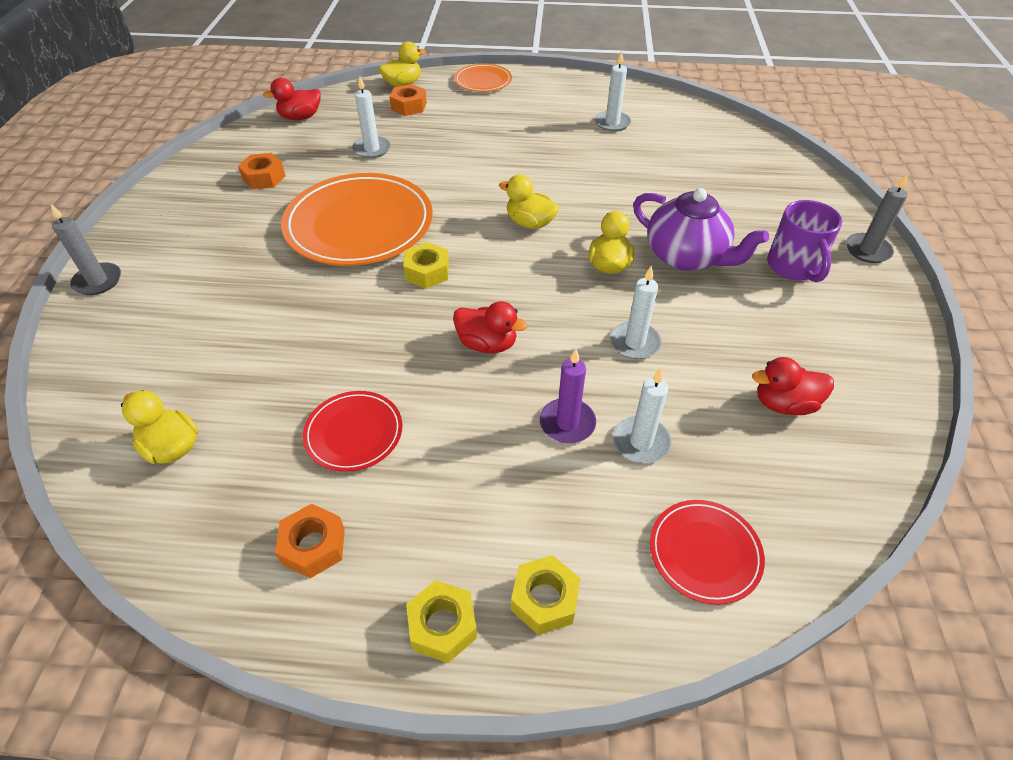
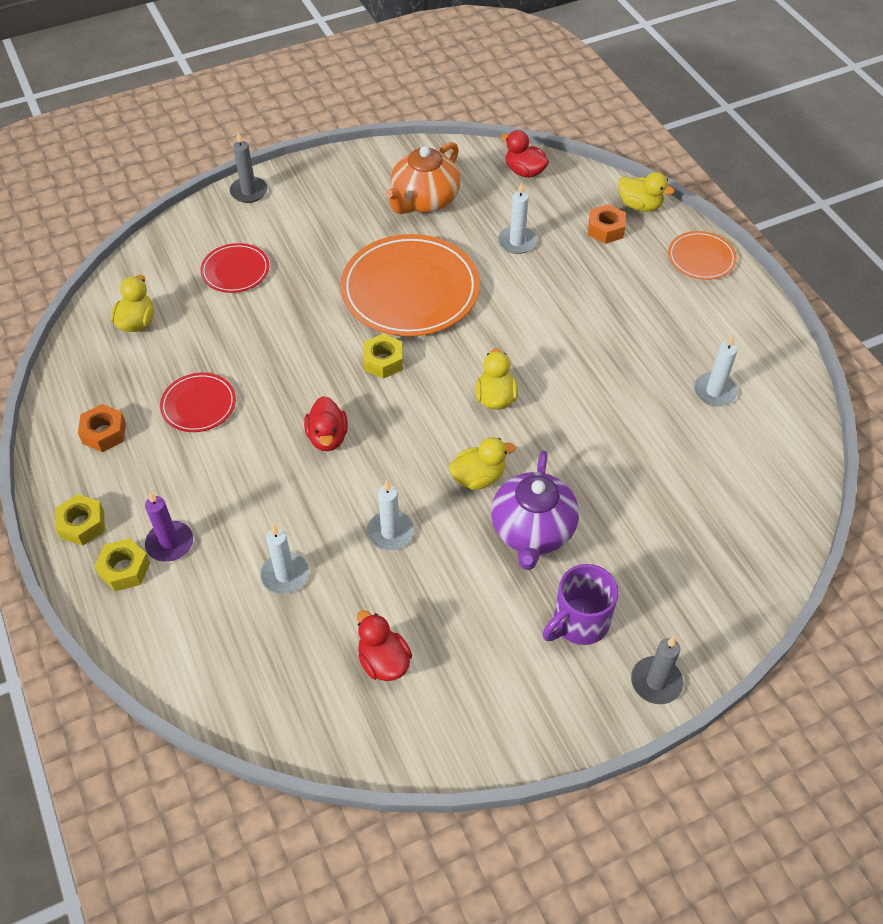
camera: 60 degrees right, 5 degrees up
orange nut [238,153,286,189] -> orange teapot [385,142,460,214]
purple candle [540,348,596,443] -> purple candle moved to [145,492,193,562]
red plate [650,500,765,605] -> red plate moved to [200,243,269,293]

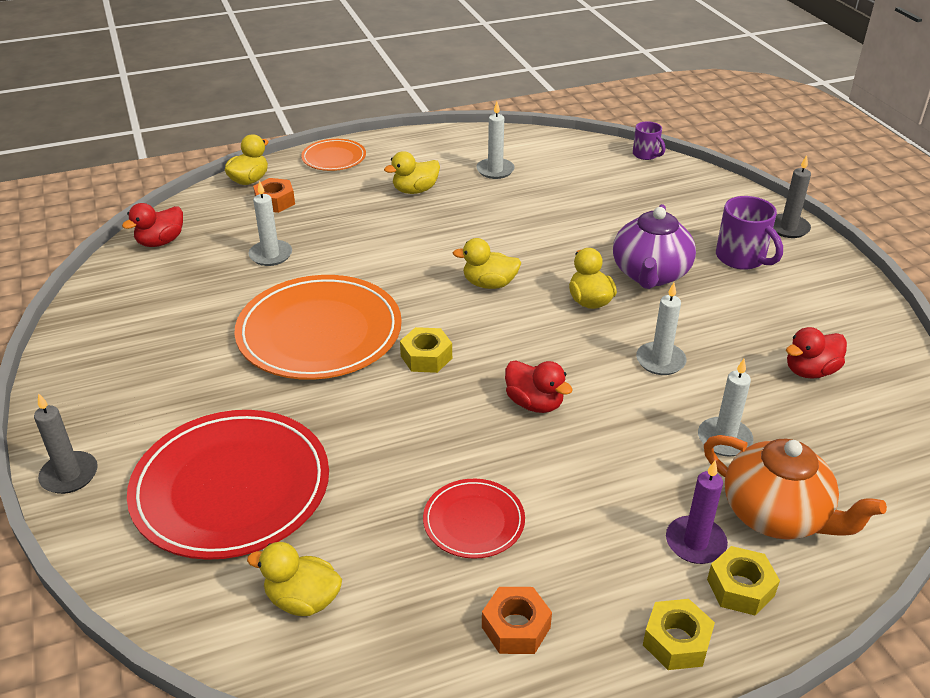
camera: 85 degrees left, 15 degrees down
red plate [200,243,269,293] -> red plate [127,410,329,560], size x2.00
red duck [304,396,348,451] -> red duck turned 45 degrees clockwise [505,361,573,413]
orange teapot [385,142,460,214] -> orange teapot moved to [704,435,887,540]
purple teapot [491,451,579,570] -> purple teapot turned 90 degrees clockwise [613,204,696,289]
none -> yellow duck [384,151,440,194]
none -> purple mug [633,121,665,160]

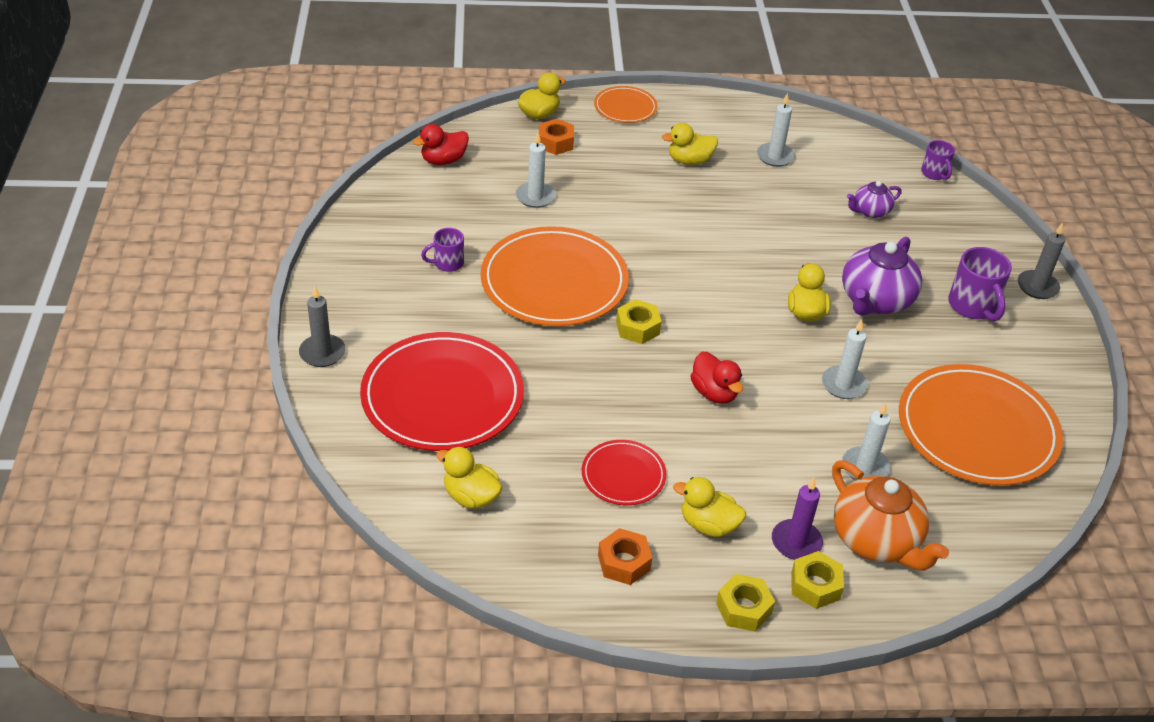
camera: 15 degrees right, 5 degrees up
yellow duck [453,238,521,289] -> yellow duck moved to [673,477,746,537]
red duck [786,327,847,379] -> orange plate [899,364,1063,486]
none -> purple mug [421,228,464,272]
none -> purple teapot [847,181,902,218]

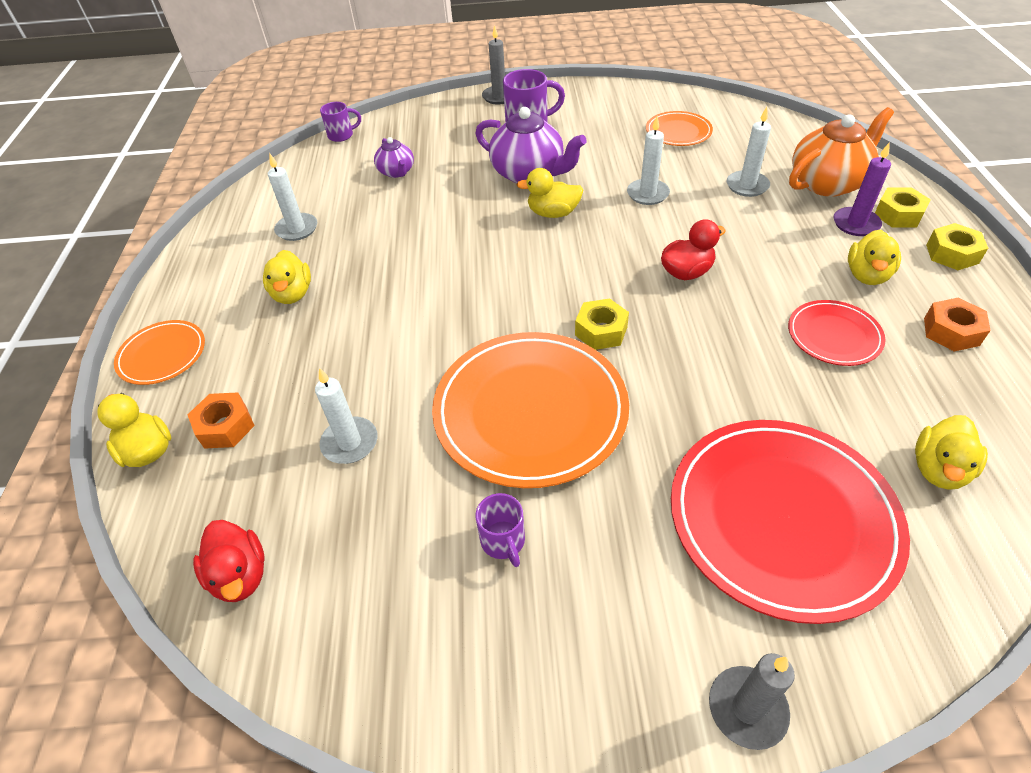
camera: 85 degrees left, 5 degrees up
orange plate [899,364,1063,486] -> orange plate [646,111,713,146], size x0.50

